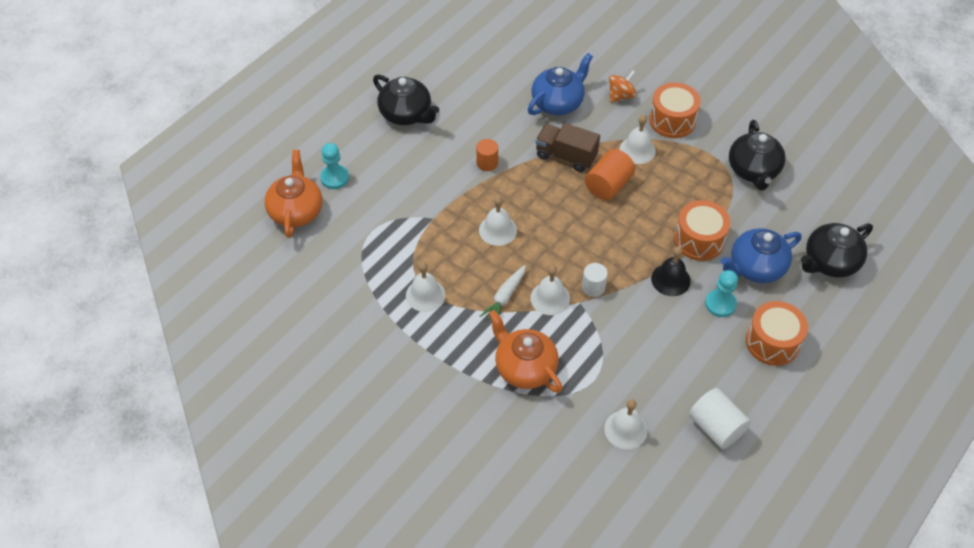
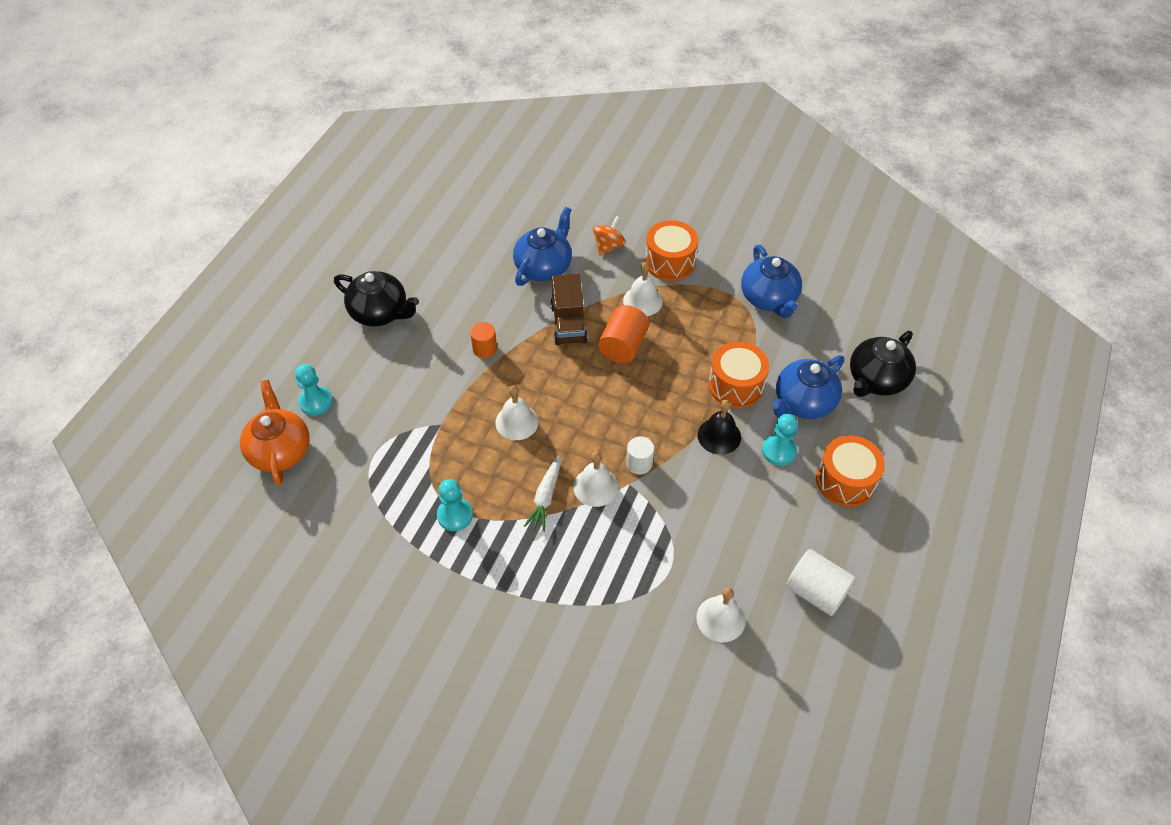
camera: 15 degrees left, 0 degrees up
white bell [406,262,445,312] -> turquoise pawn [437,479,473,531]
orange teapot [489,310,563,393] -> none
brown truck [535,123,600,172] -> brown truck turned 105 degrees counterclockwise [550,274,588,345]
black teapot [729,120,786,190] -> blue teapot [741,245,802,318]

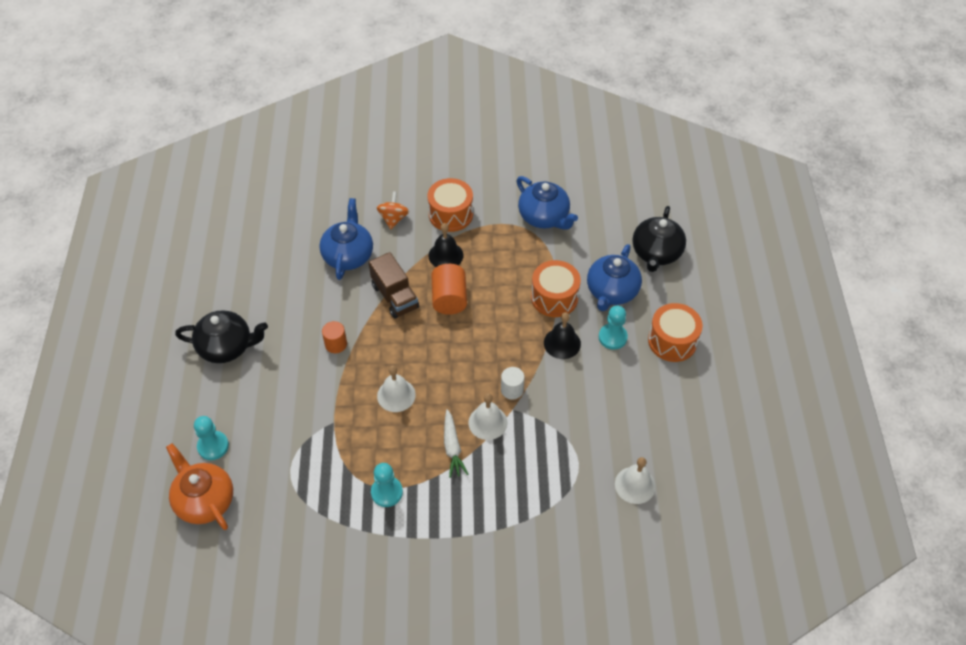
camera: 25 degrees left, 0 degrees up
white bell [623,262,663,316] -> black bell [429,223,463,267]
white cylinder [786,549,856,616] -> none

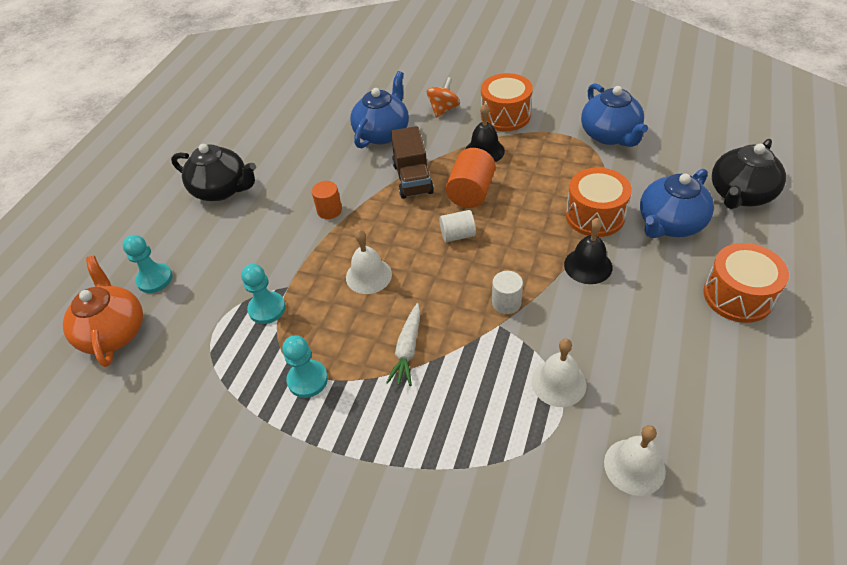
camera: 25 degrees right, 5 degrees down
white bell [468,393,508,440] -> white bell moved to [532,339,587,407]
turquoise pawn [599,306,628,350] -> turquoise pawn moved to [241,264,286,324]
none -> white cylinder [439,210,476,242]

